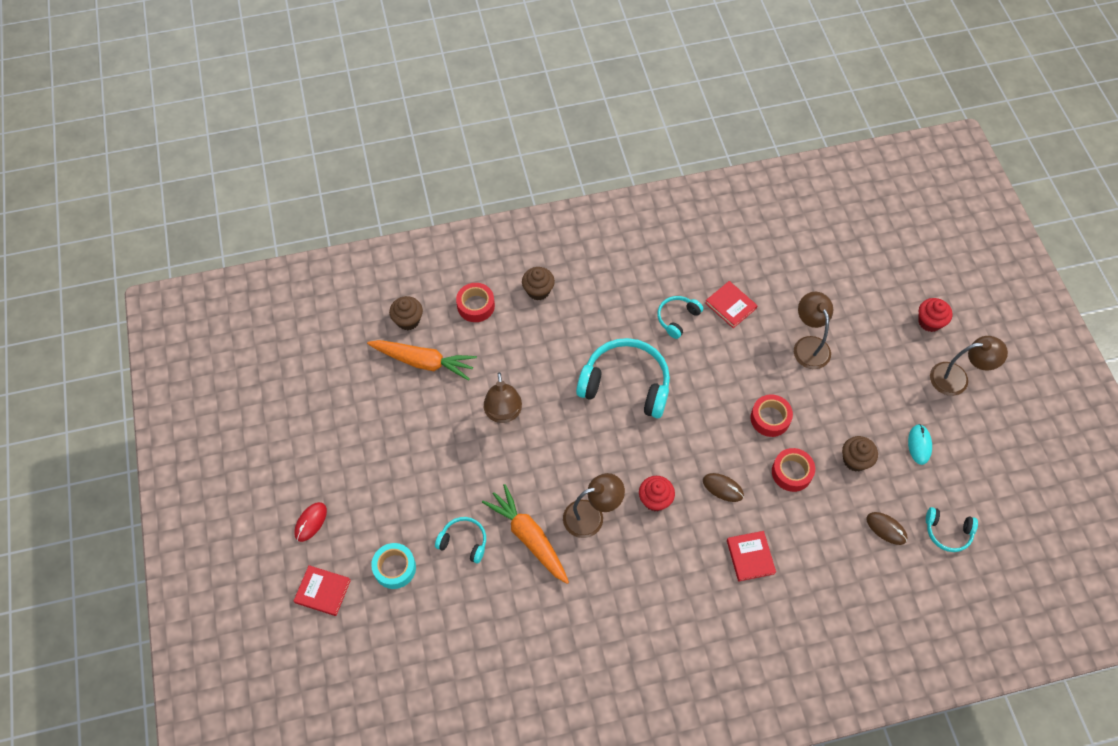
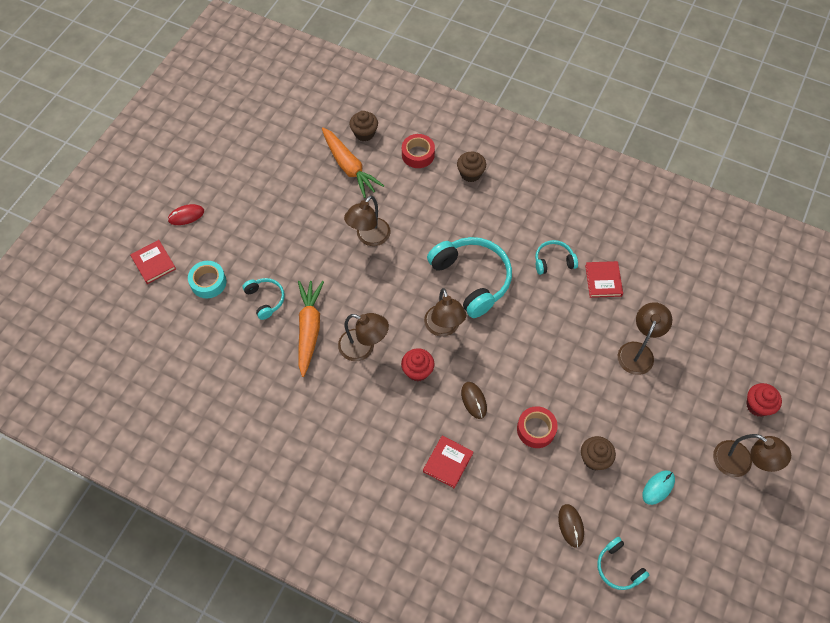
camera: 40 degrees right, 0 degrees up
red tape [750,395,793,437] -> none
none -> brown lamp [424,288,466,337]

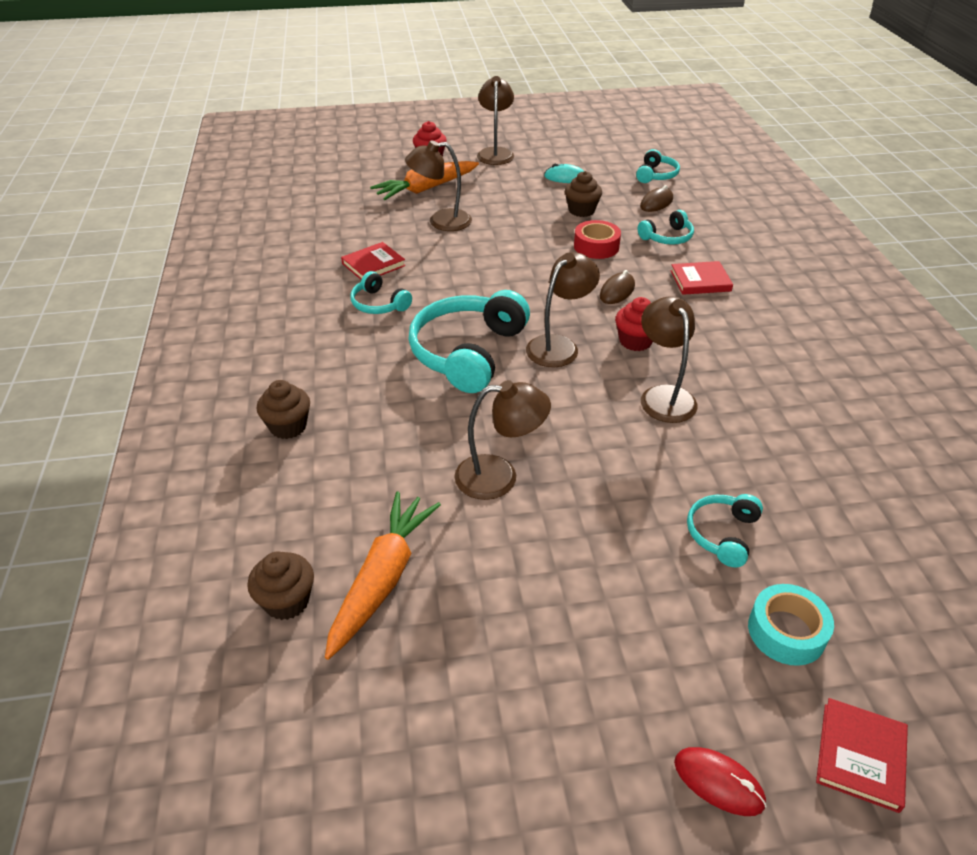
camera: 125 degrees left, 20 degrees down
orange carrot [298,281,324,377] -> orange carrot moved to [370,161,479,200]
red tape [402,134,435,168] -> none
none -> turquoise headphones [638,210,694,245]

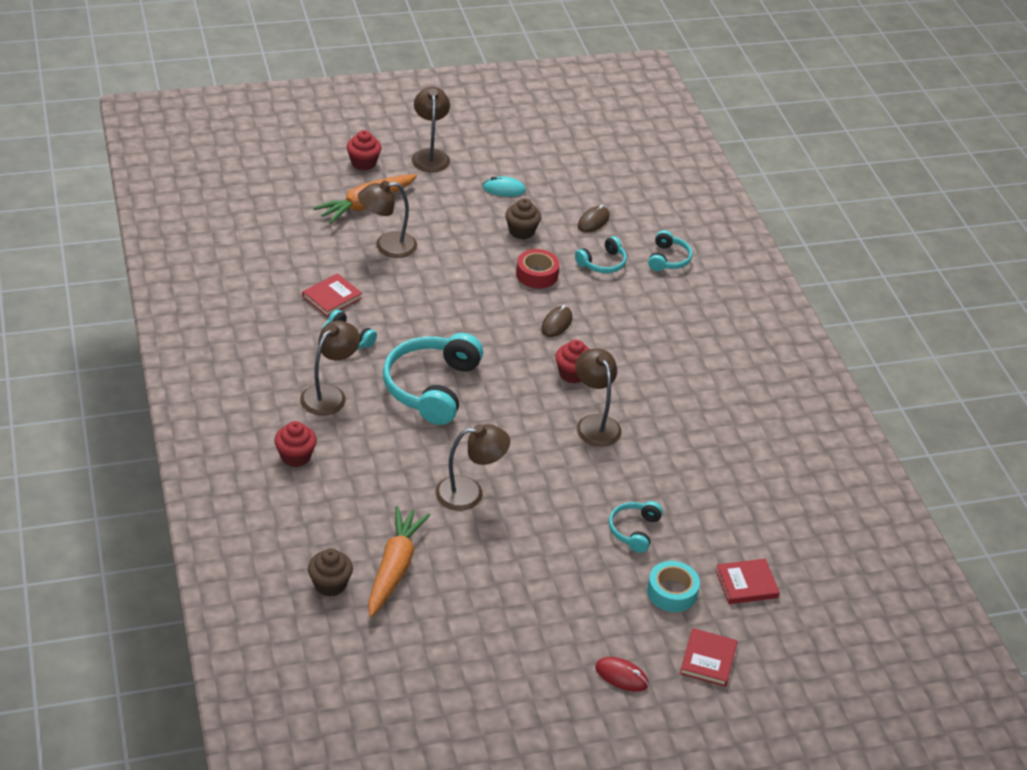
camera: 10 degrees left, 0 degrees up
brown cupcake [257,380,310,439] -> red cupcake [274,421,317,467]
brown lamp [526,252,600,367] -> brown lamp moved to [300,321,360,416]
turquoise headphones [636,149,680,183] -> turquoise headphones moved to [648,230,692,271]
red book [670,261,733,295] -> red book moved to [715,559,780,604]

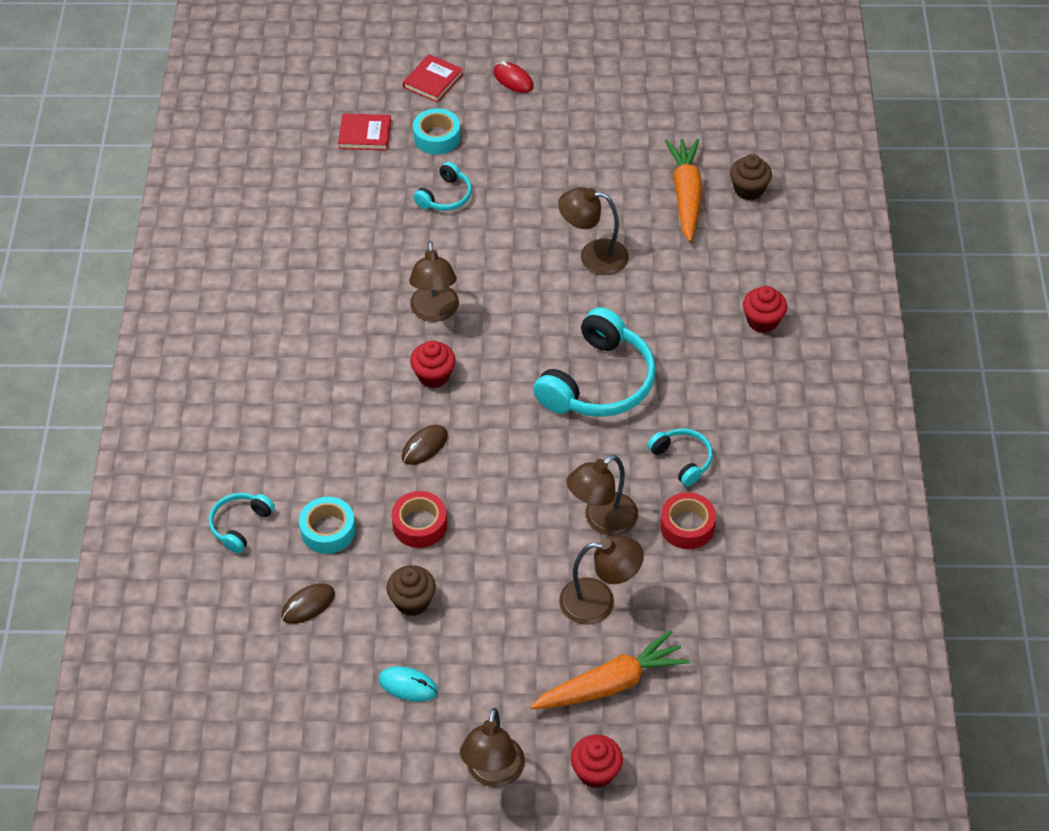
camera: 160 degrees left, 10 degrees up
brown lamp [300,321,360,416] -> brown lamp moved to [567,455,638,536]
red book [302,273,362,317] -> red tape [660,492,716,549]
orange carrot [368,506,430,617] -> orange carrot turned 150 degrees clockwise [665,139,702,242]
turquoise headphones [575,236,627,273] -> turquoise tape [299,497,356,554]

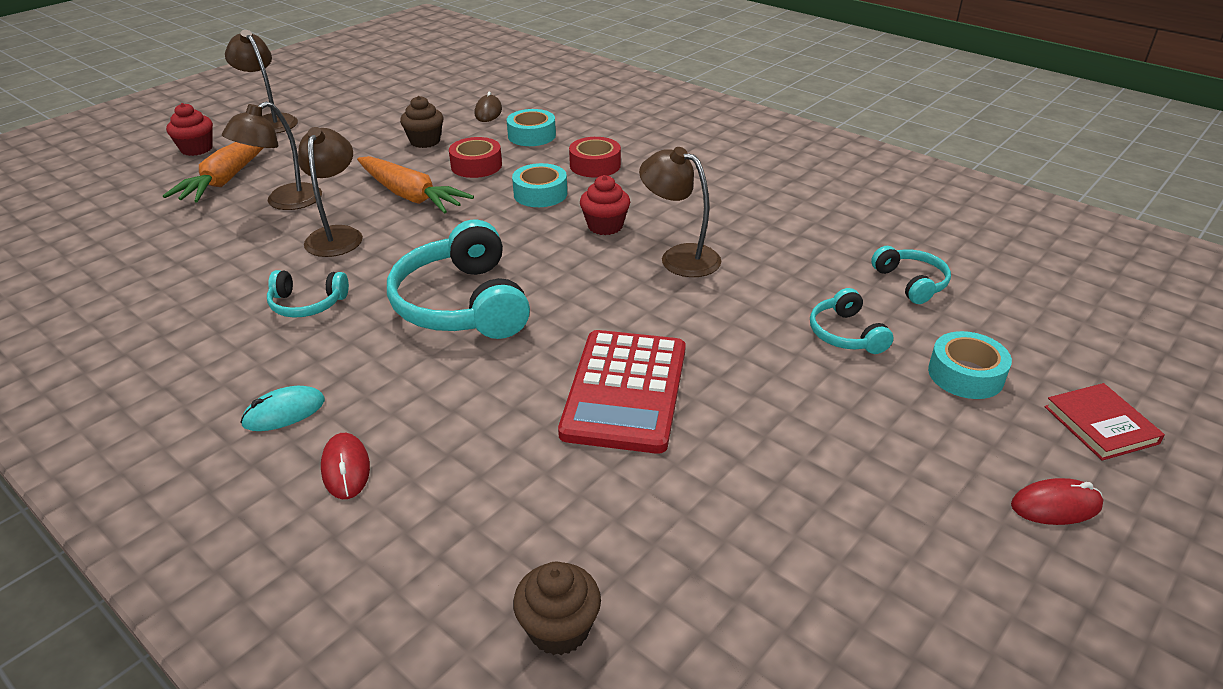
camera: 130 degrees right, 15 degrees down
turquoise headphones [209,493,275,553] -> turquoise headphones moved to [871,246,951,304]
red book [338,113,391,151] -> none
turquoise mouse [379,666,438,702] -> turquoise mouse moved to [240,386,325,431]
brown mouse [402,425,448,465] -> turquoise tape [512,163,567,207]
brown lamp [558,187,629,275] -> red calculator [558,330,686,454]
red tape [660,492,716,549] -> red tape moved to [569,137,621,177]
orange carrot [665,139,702,242] -> orange carrot moved to [357,156,474,214]
red cupcake [743,286,787,333] -> red mouse [321,433,370,499]

